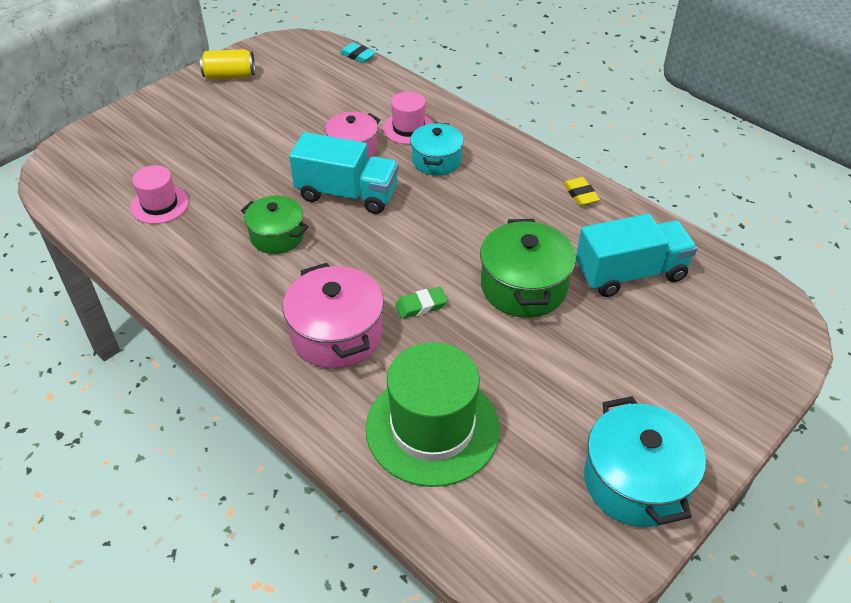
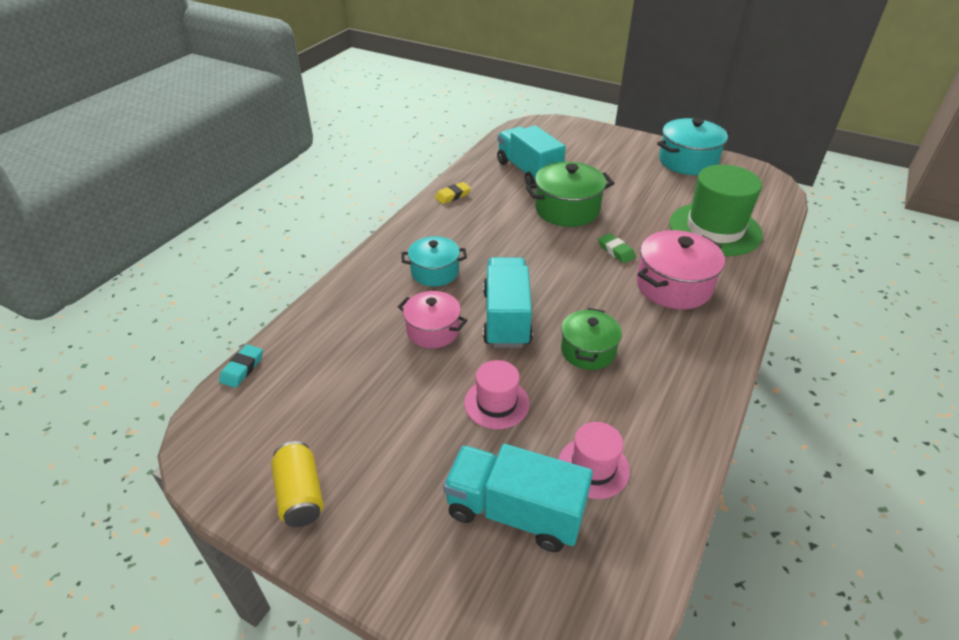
camera: 105 degrees left, 5 degrees down
pink hat [383,91,433,144] -> pink hat moved to [464,360,530,429]
none -> turquoise truck [443,444,593,552]

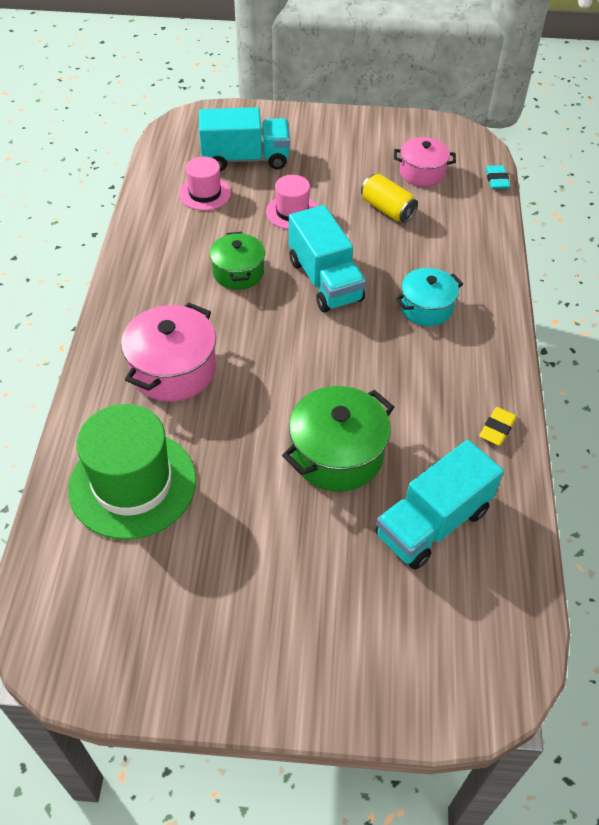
camera: 155 degrees right, 10 degrees up
yellow can [271,441,324,527] -> yellow can moved to [361,174,418,223]
pink pot [398,291,467,348] -> pink pot moved to [394,137,456,187]
turquoise truck [497,125,566,185] -> turquoise truck turned 105 degrees clockwise [376,440,504,570]
green eraser [598,233,636,263] -> none
turquoise pot [657,118,730,175] -> none

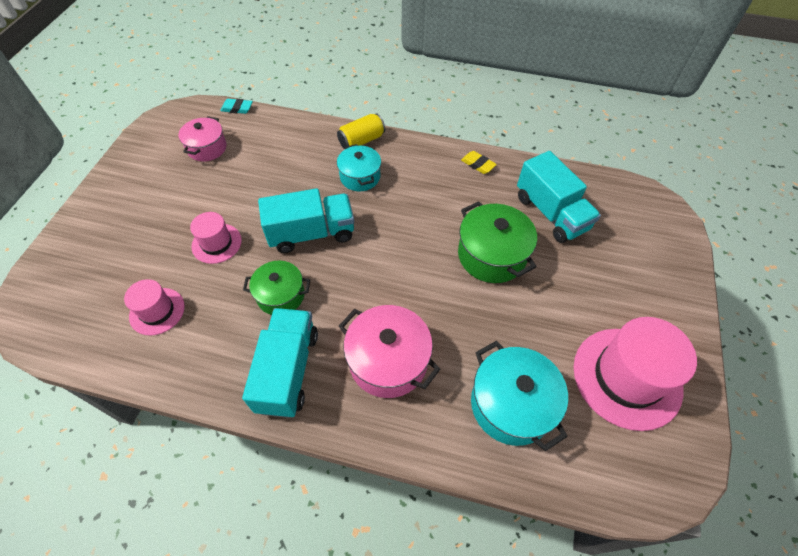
camera: 80 degrees left, 5 degrees up
green hat [68,404,196,540] -> turquoise pot [471,341,568,451]
turquoise truck [199,107,290,171] -> turquoise truck moved to [242,308,318,418]
yellow can [361,174,418,223] -> yellow can moved to [337,114,385,149]
none -> pink hat [574,317,697,431]

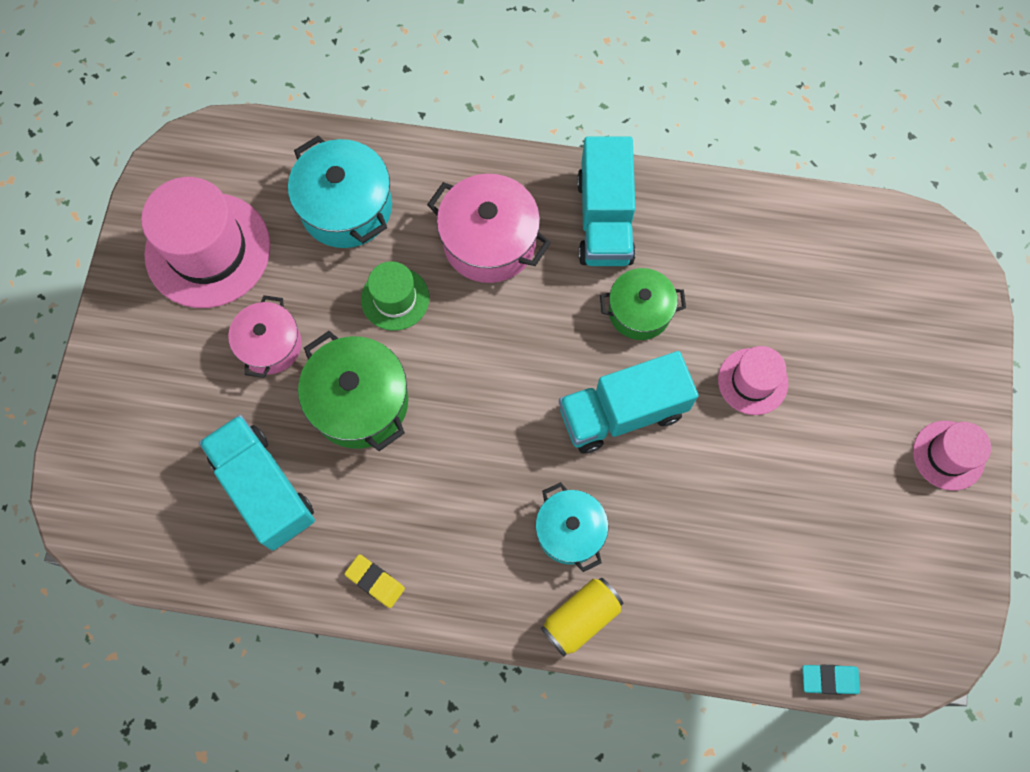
camera: 175 degrees right, 15 degrees up
pink hat [124,279,185,336] -> pink hat moved to [913,421,991,491]
pink pot [179,116,227,161] -> pink pot moved to [228,295,302,378]
none -> green hat [361,261,429,331]

